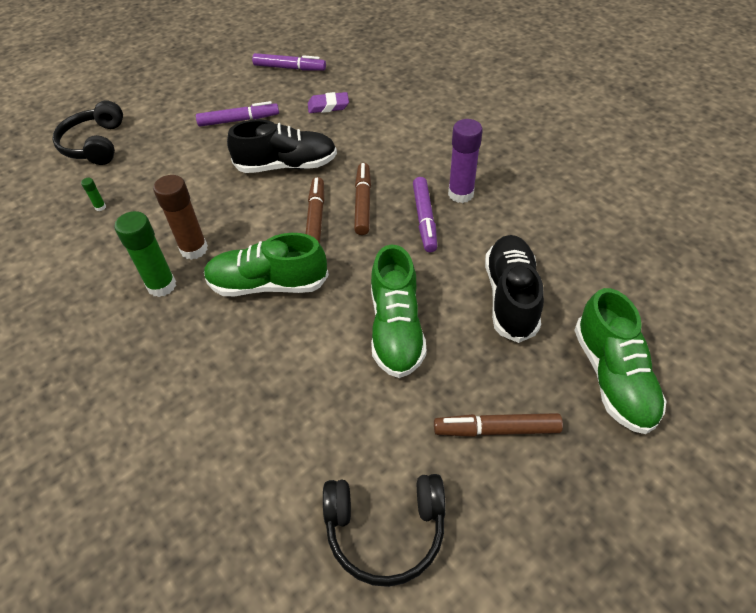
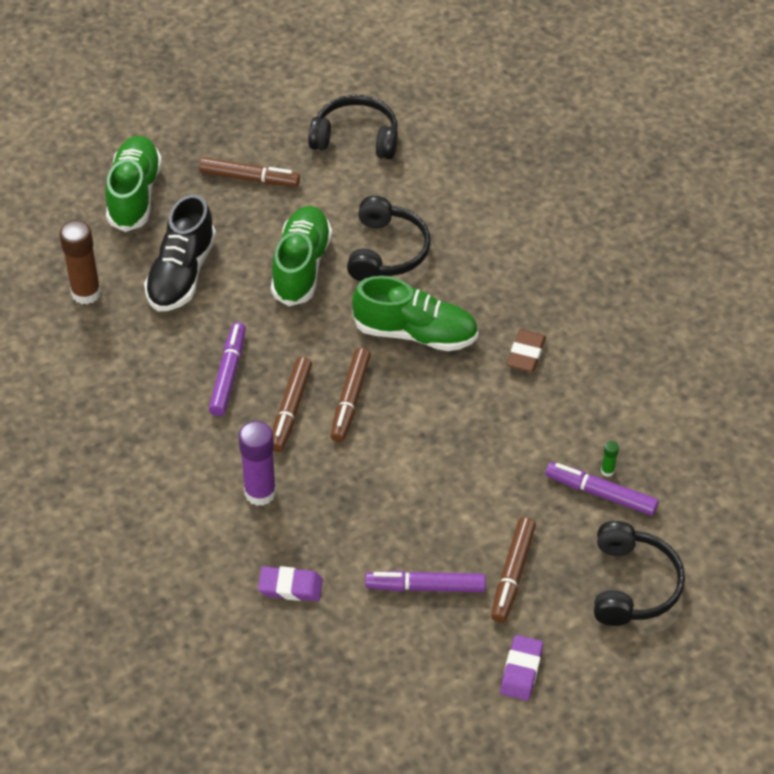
camera: 170 degrees left, 0 degrees up
green glue stick [114,211,176,297] -> brown eraser [507,329,546,372]
brown glue stick [153,175,208,260] -> brown glue stick moved to [59,220,101,304]
black shoe [227,119,337,173] -> none
purple marker [252,53,326,71] -> purple marker moved to [546,462,659,516]
purple glue stick [448,119,483,203] -> purple glue stick moved to [238,421,276,506]
none -> black headphones [347,196,430,281]
none -> brown marker [491,517,536,623]
none -> purple eraser [500,635,543,701]

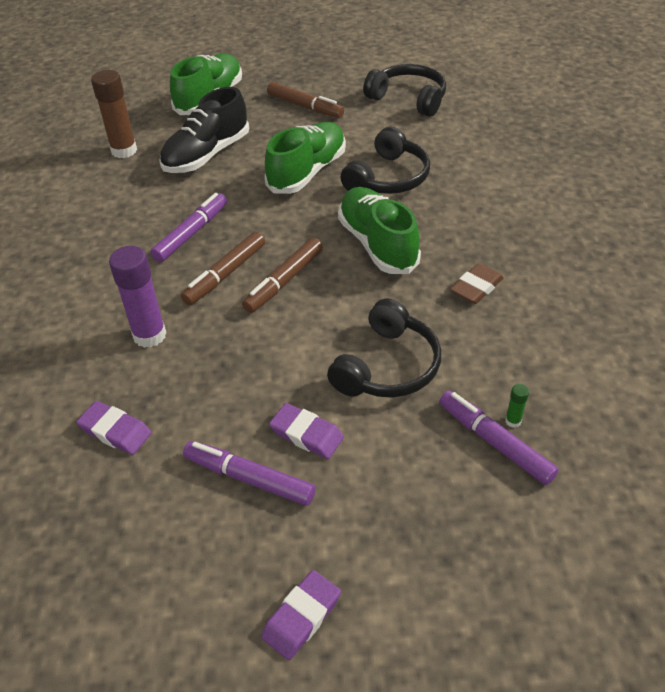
camera: 25 degrees right, 5 degrees down
green shoe [352,276,478,351] -> green shoe turned 150 degrees counterclockwise [338,187,421,274]
brown marker [491,517,536,623] -> none
black headphones [594,521,685,626] -> black headphones moved to [327,299,441,398]
none -> purple eraser [269,403,344,459]

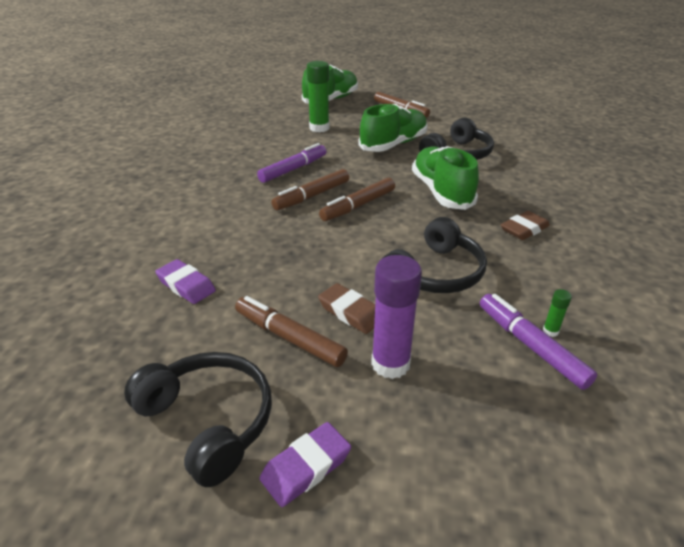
camera: 10 degrees right, 10 degrees down
brown glue stick [91,70,137,158] -> none
purple glue stick [109,246,166,348] -> purple glue stick moved to [371,255,422,379]
black shoe [159,87,249,173] -> green glue stick [307,61,330,132]
purple marker [183,441,316,506] -> brown marker [235,296,348,367]
purple eraser [269,403,344,459] -> brown eraser [318,283,375,334]
black headphones [363,64,446,117] -> black headphones moved to [124,352,272,487]

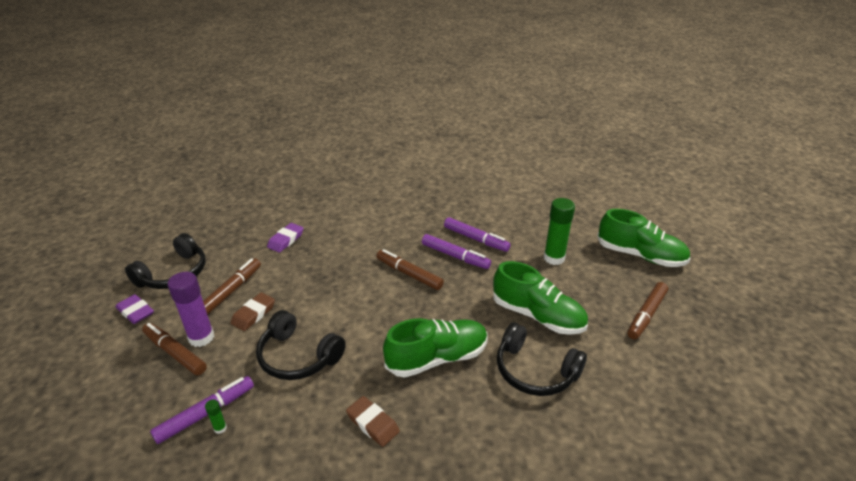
camera: 80 degrees right, 0 degrees up
brown marker [319,178,395,221] -> brown marker moved to [142,323,207,376]
none -> purple marker [444,217,511,252]

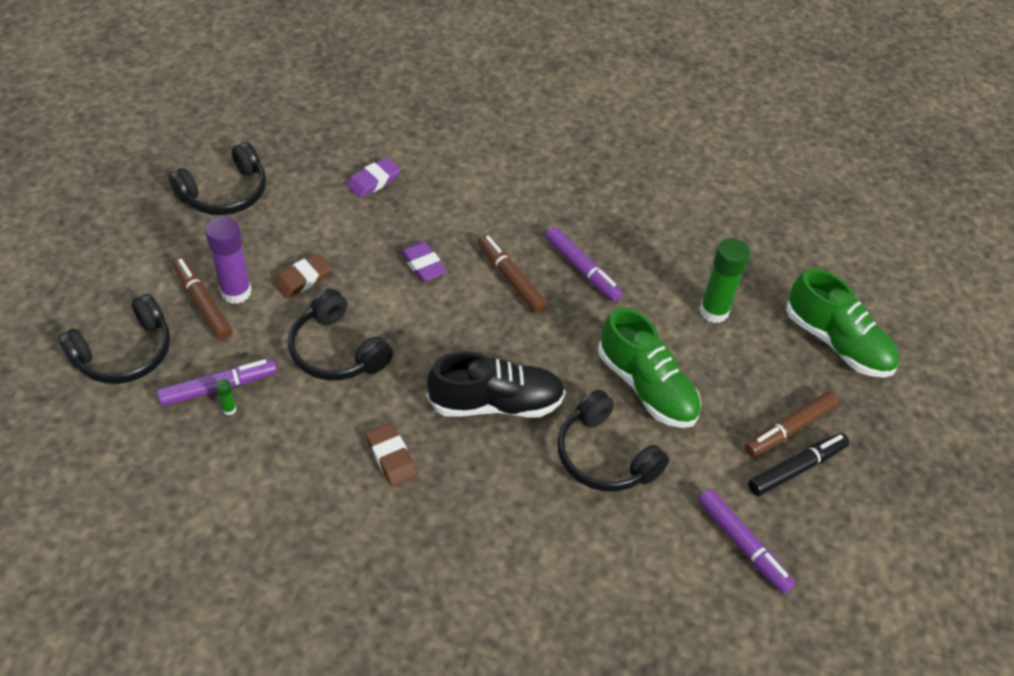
camera: 15 degrees right, 15 degrees up
purple eraser [116,294,154,324] -> purple eraser moved to [400,242,447,282]
brown marker [203,258,261,315] -> none
green shoe [383,318,488,377] -> black shoe [427,351,566,418]
purple marker [444,217,511,252] -> purple marker moved to [698,489,795,594]
none -> black headphones [58,294,170,384]
none -> black marker [748,433,849,496]

